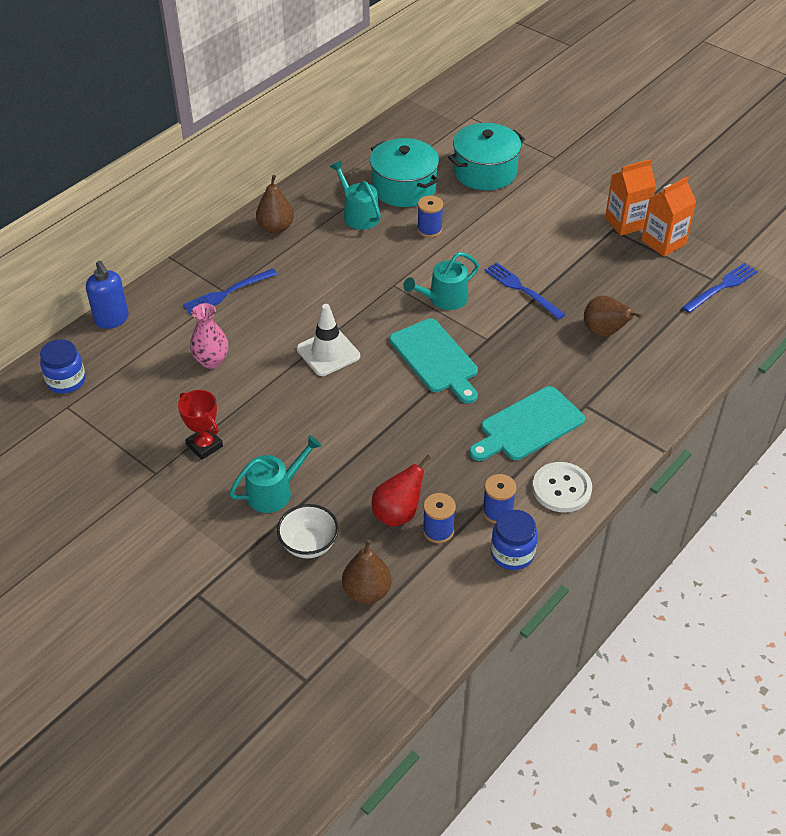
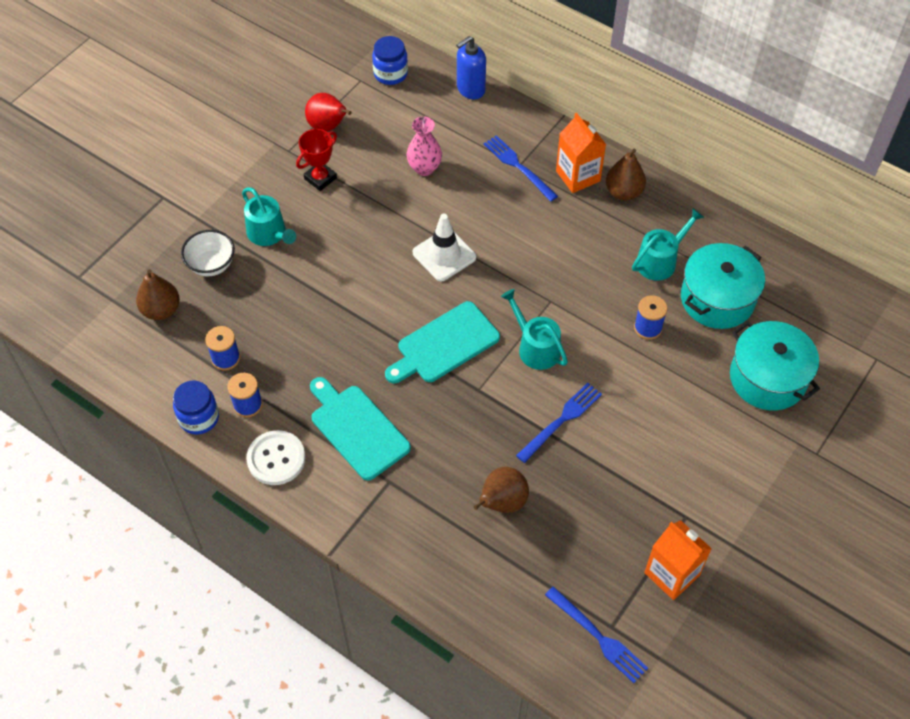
camera: 85 degrees right, 10 degrees up
red pear [372,455,431,527] -> red pear moved to [305,93,352,132]
orange carton [605,159,656,236] -> orange carton moved to [556,113,606,193]

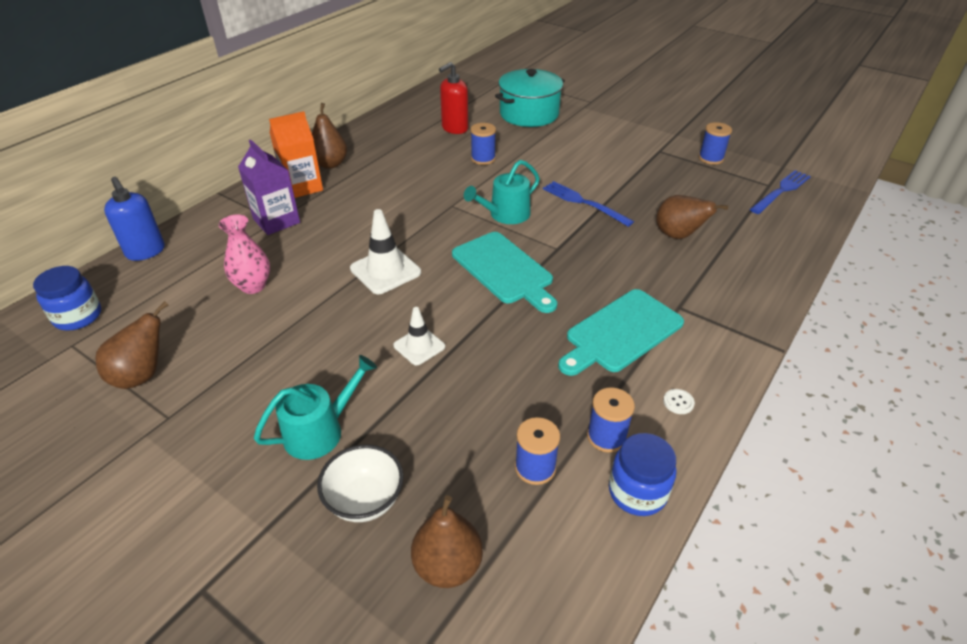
camera: 90 degrees left, 15 degrees down
white button [246,430,305,485] -> white button [663,389,695,414], size x0.41
red trophy [296,129,337,191] -> none
red pear [305,93,352,132] -> brown pear [95,301,169,389]
blue fork [484,135,558,202] -> purple carton [238,140,300,235]
turquoise watering can [632,208,704,281] -> none
orange carton [644,520,712,600] -> blue spool [699,122,732,165]
turquoise pot [681,243,765,329] -> red soap dispenser [439,62,468,134]
none -> white traffic cone [393,307,445,366]

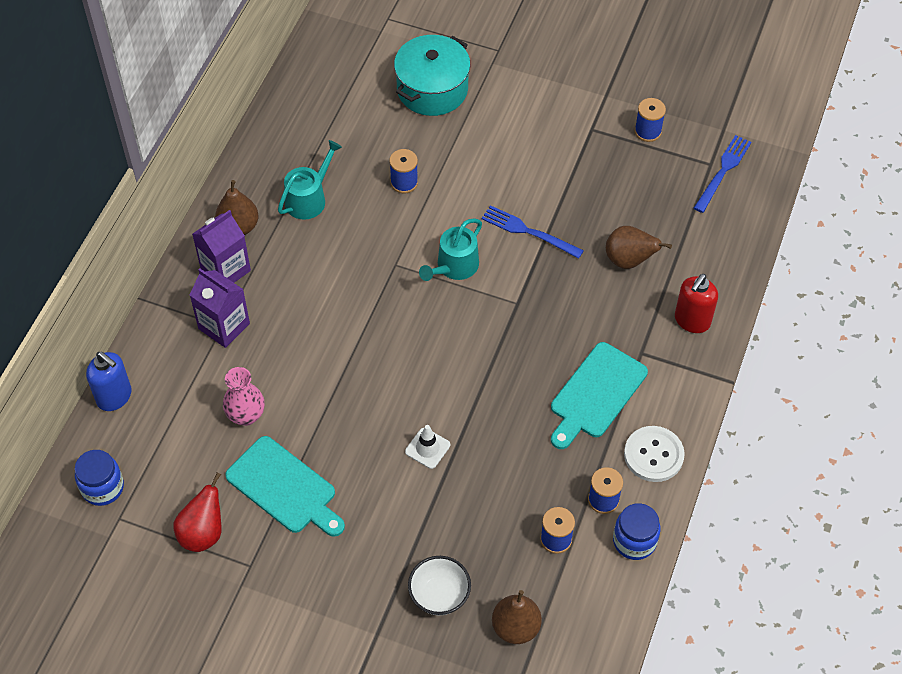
camera: 15 degrees left, 15 degrees up
brown pear [95,301,169,389] -> red pear [174,472,222,552]
turquoise watering can [254,355,377,460] -> turquoise watering can moved to [278,140,342,220]
orange carton [269,111,323,198] -> purple carton [192,210,251,283]
white traffic cone [350,209,421,294] -> none
red soap dispenser [439,62,468,134] -> red soap dispenser moved to [675,274,718,333]
turquoise cutting board [452,232,557,313] -> turquoise cutting board moved to [225,436,345,537]
white button [663,389,695,414] -> white button [624,426,685,482], size x2.42

